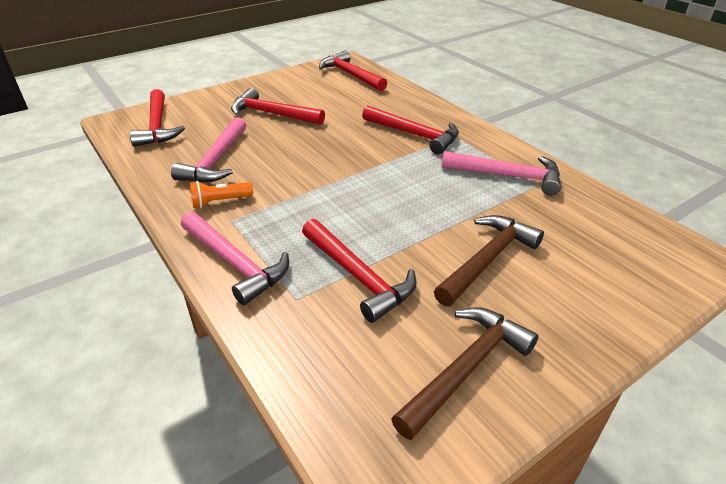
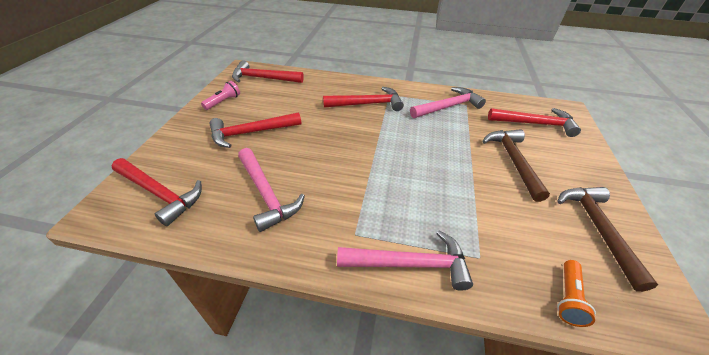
camera: 45 degrees left, 5 degrees up
orange flashlight [190,181,253,208] -> orange flashlight moved to [557,260,596,327]
red hammer [302,219,417,323] -> red hammer moved to [488,108,581,137]
none -> pink flashlight [201,81,240,110]

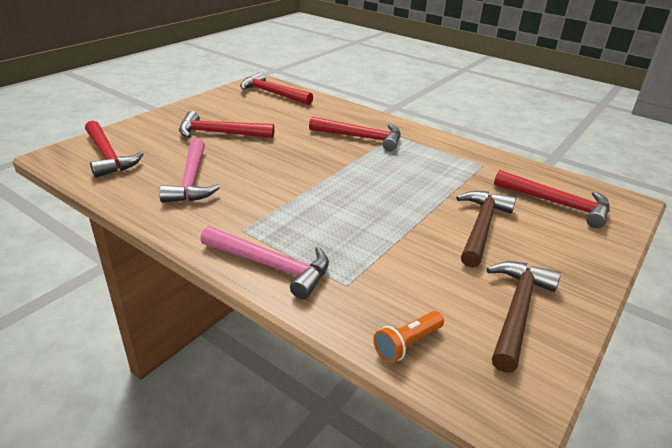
camera: 25 degrees right, 10 degrees down
pink flashlight [201,81,240,110] -> none
pink hammer [410,87,486,118] -> none

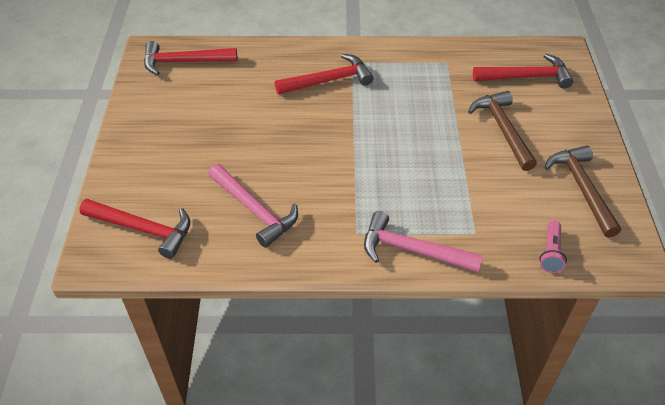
camera: 35 degrees left, 15 degrees up
red hammer [179,111,275,138] -> none
pink hammer [200,226,329,299] -> pink hammer turned 150 degrees counterclockwise [364,211,483,272]
orange flashlight [373,311,444,363] -> pink flashlight [539,221,567,273]

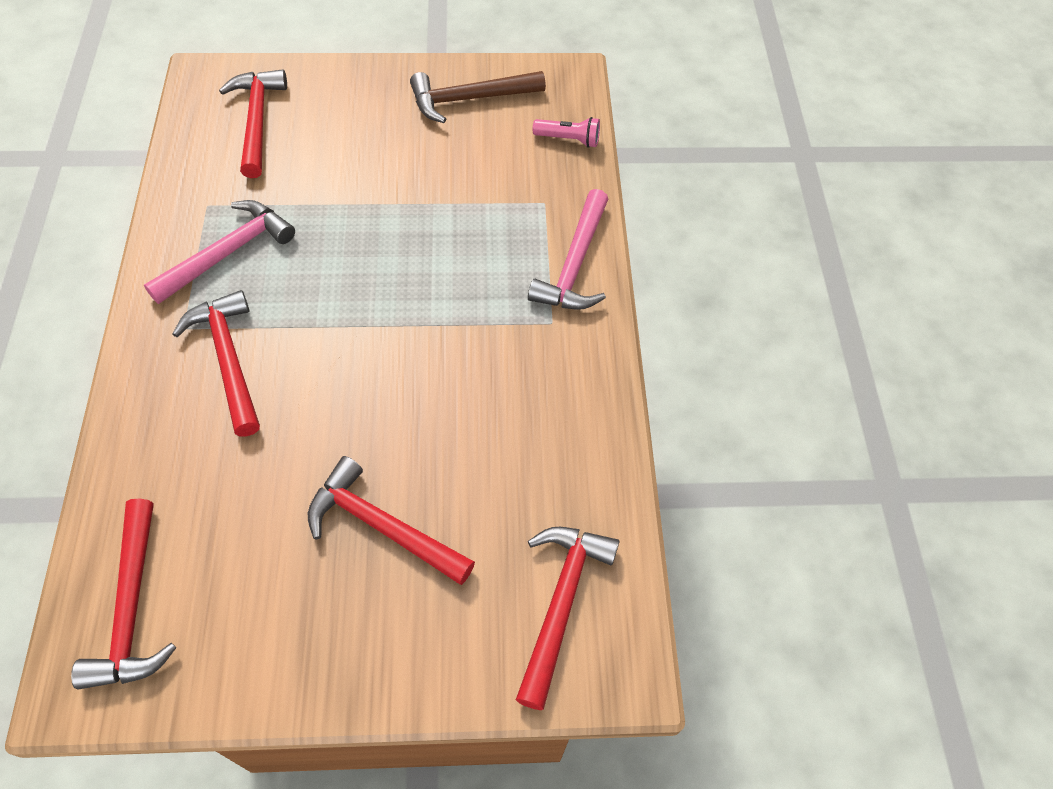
camera: 95 degrees left, 10 degrees up
pink hammer [208,164,298,248] -> pink hammer moved to [144,200,295,304]
brown hammer [468,91,537,171] -> none
none -> red hammer [308,456,475,585]

